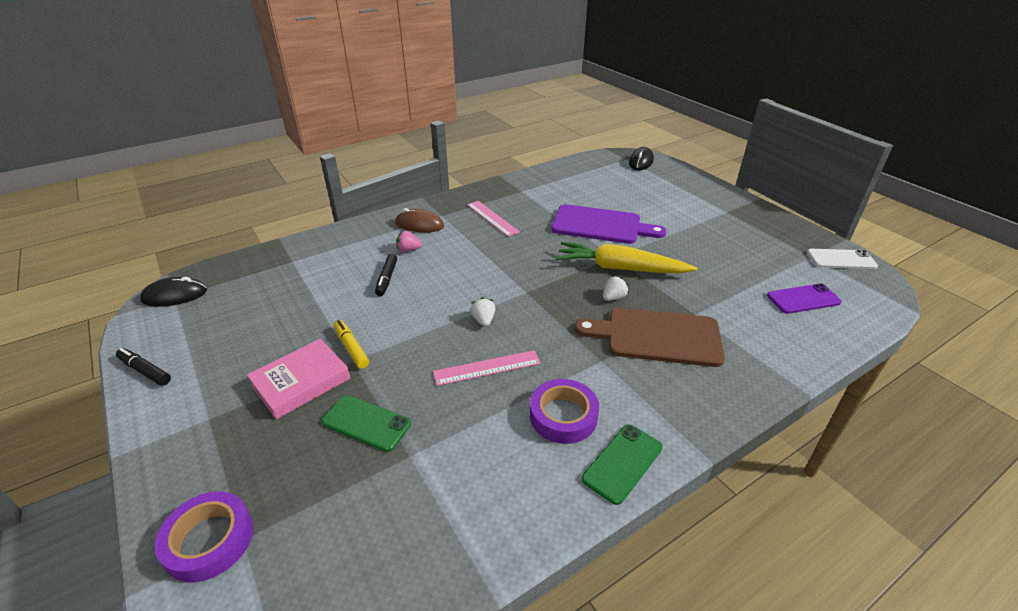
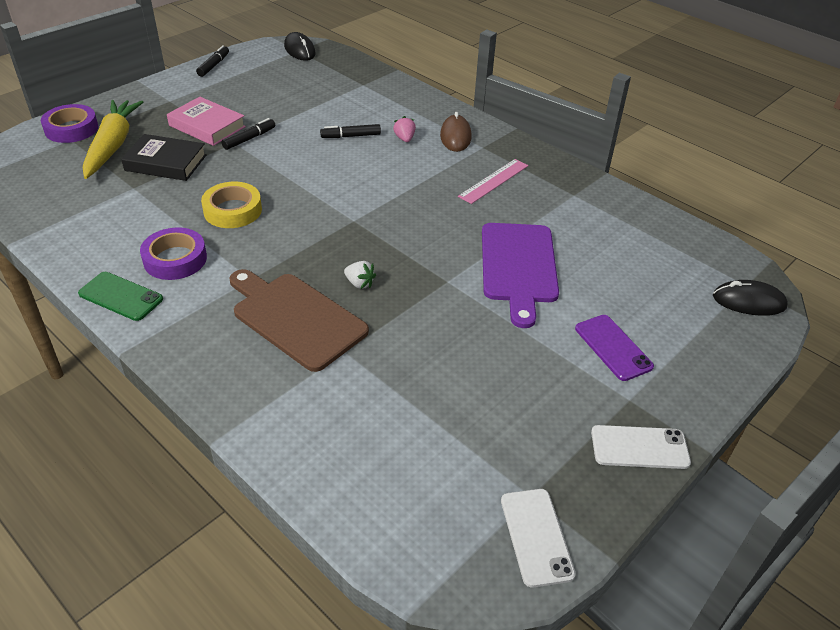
camera: 75 degrees right, 5 degrees up
green phone [321,395,411,452] -> black book [121,134,207,181]
yellow marker [334,320,369,369] -> black marker [221,118,275,150]
pink ruler [433,350,541,386] -> yellow tape [201,182,262,228]
white strawberry [471,297,496,327] -> none
yellow carrot [556,242,697,273] -> yellow carrot moved to [83,100,143,179]
brown cutting board [575,308,725,367] -> brown cutting board turned 45 degrees counterclockwise [229,269,369,372]
purple phone [767,283,842,314] -> purple phone moved to [575,315,654,381]
none -> white phone [591,425,691,469]

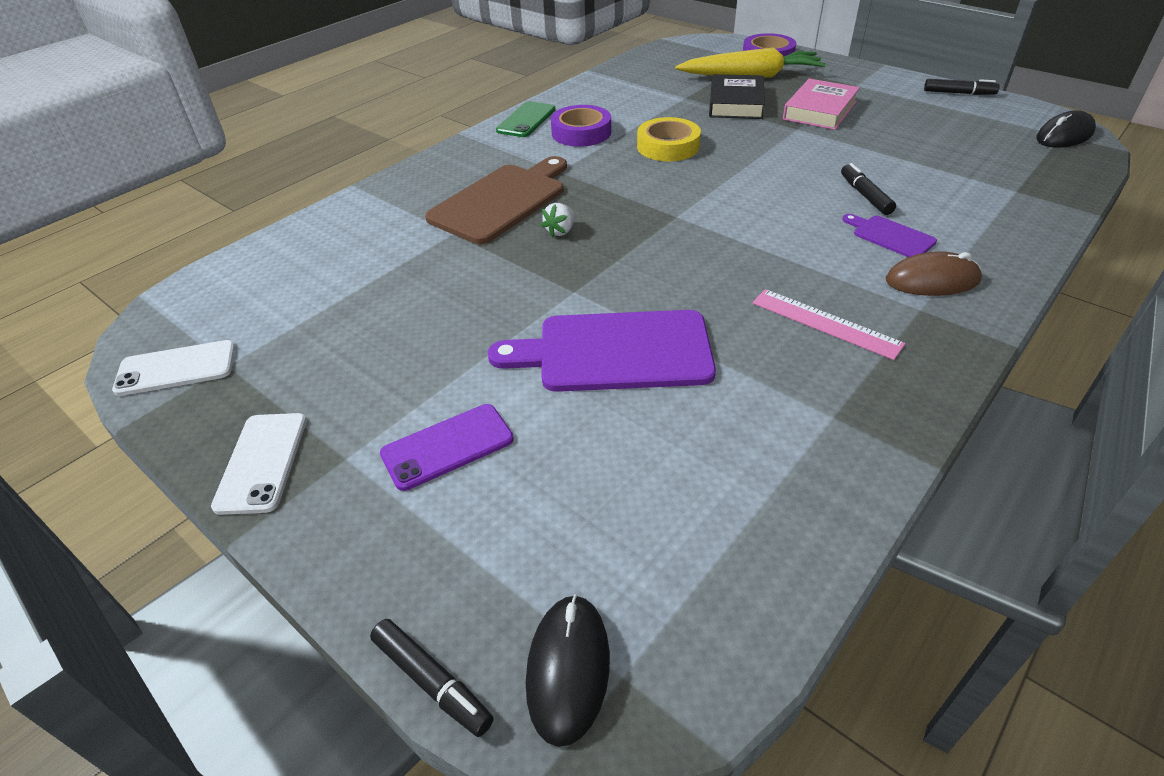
camera: 90 degrees right, 0 degrees up
black marker [221,118,275,150] -> black marker moved to [370,619,494,737]
pink strawberry [393,116,416,142] -> purple cutting board [842,214,937,257]

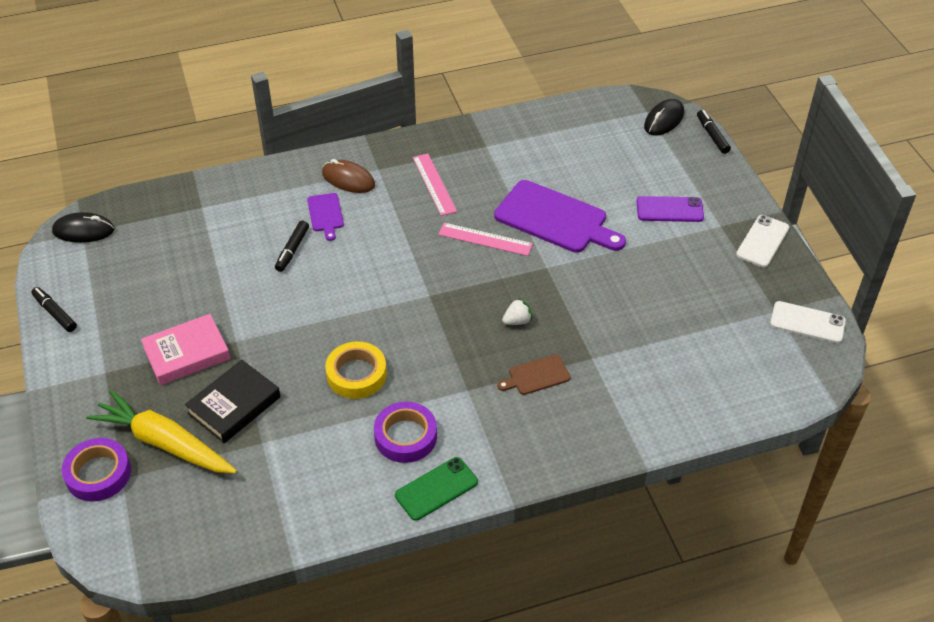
camera: 150 degrees left, 5 degrees up
brown cutting board [425,156,567,244] -> brown cutting board [497,355,571,395], size x0.49
none -> pink ruler [438,223,533,256]

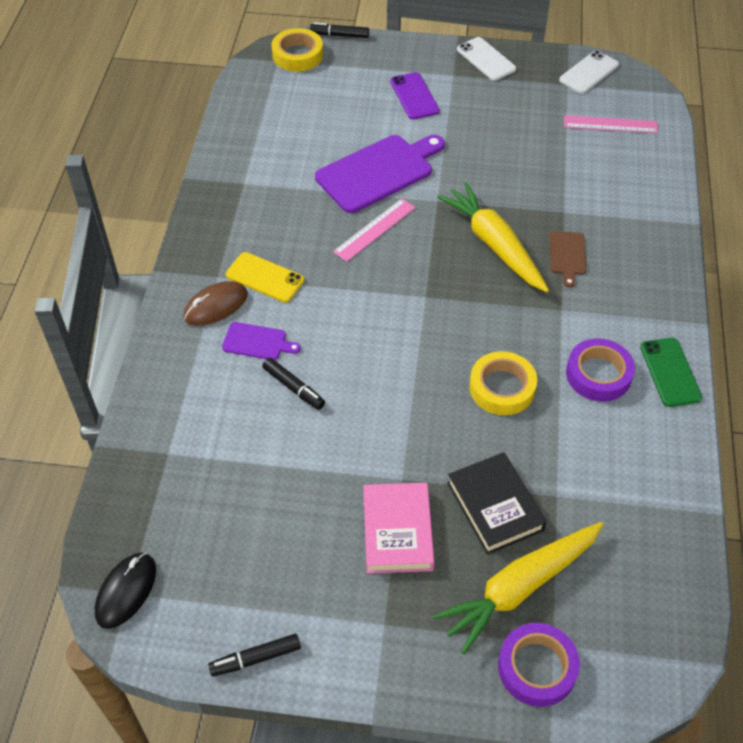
camera: 65 degrees left, 5 degrees up
pink ruler [413,154,457,216] -> pink ruler moved to [564,115,658,133]
white strawberry [502,298,532,325] -> yellow carrot [437,182,549,292]
purple phone [636,196,704,222] -> purple phone turned 45 degrees counterclockwise [390,72,440,119]
black mouse [644,99,684,135] -> yellow tape [271,28,323,72]
none -> yellow phone [226,252,304,302]

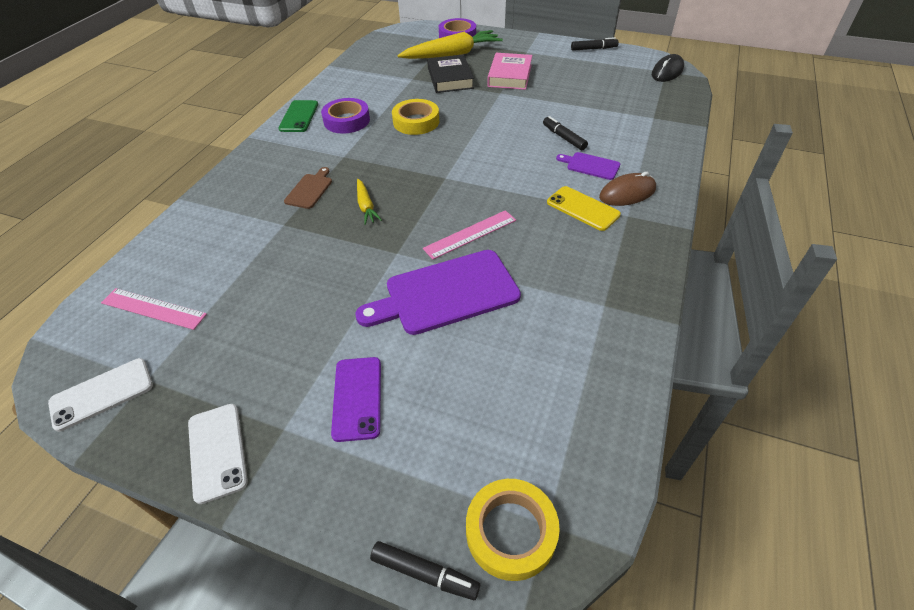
camera: 165 degrees left, 5 degrees down
yellow carrot [437,182,549,292] -> yellow carrot [357,179,382,225], size x0.49

